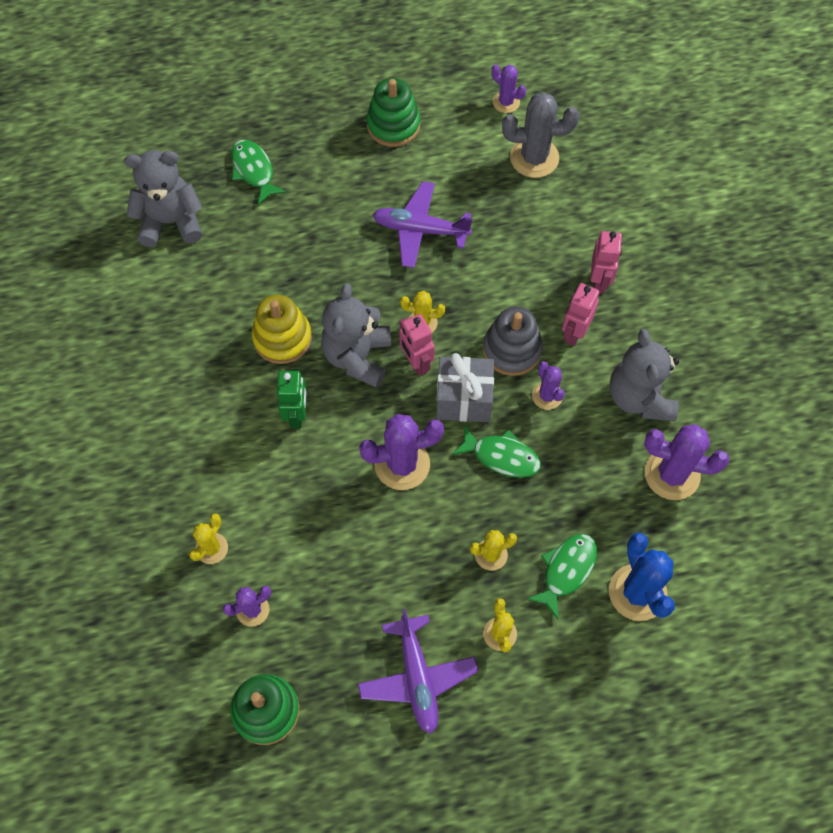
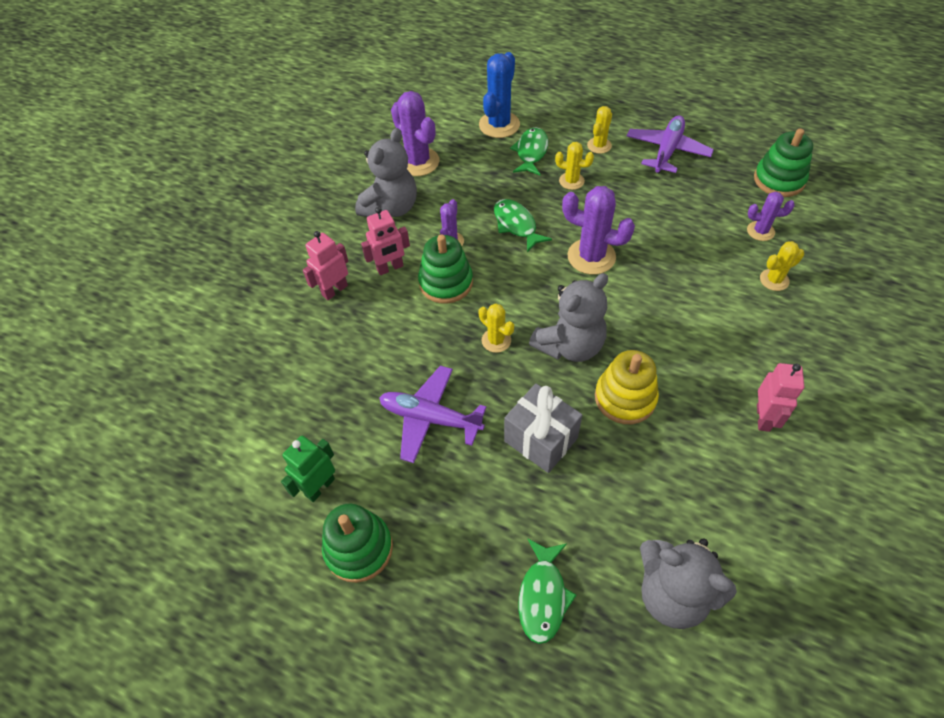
camera: 140 degrees left, 10 degrees down
green robot [277,369,307,428] -> green robot moved to [281,435,335,502]
purple plane [372,181,473,268] -> purple plane turned 150 degrees clockwise [379,366,486,463]
pink robot [399,314,435,376] -> pink robot moved to [757,363,805,432]
grey gift [436,353,494,422] -> grey gift moved to [504,383,582,473]
grey stacking toy [483,306,543,376] -> green stacking toy [418,234,473,304]
purple cactus [491,64,526,113] -> none
grey cactus [502,92,579,178] -> none
green fish [527,534,597,619] -> green fish turned 120 degrees clockwise [510,127,548,175]

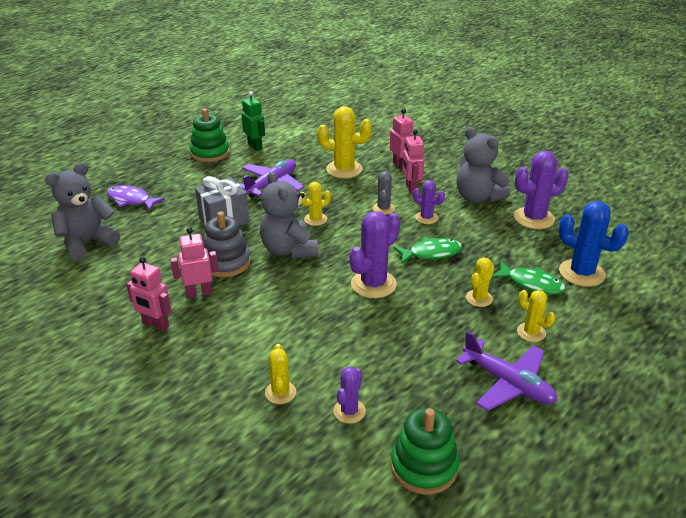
camera: 105 degrees right, 20 degrees down
green stacking toy [418,234,473,304] -> grey cactus [372,171,395,215]
green fish [518,538,577,644] -> purple fish [107,185,165,211]
yellow stacking toy [595,350,659,424] -> grey stacking toy [203,212,251,277]
none -> pink robot [170,227,219,298]
none -> yellow cactus [317,106,372,178]

